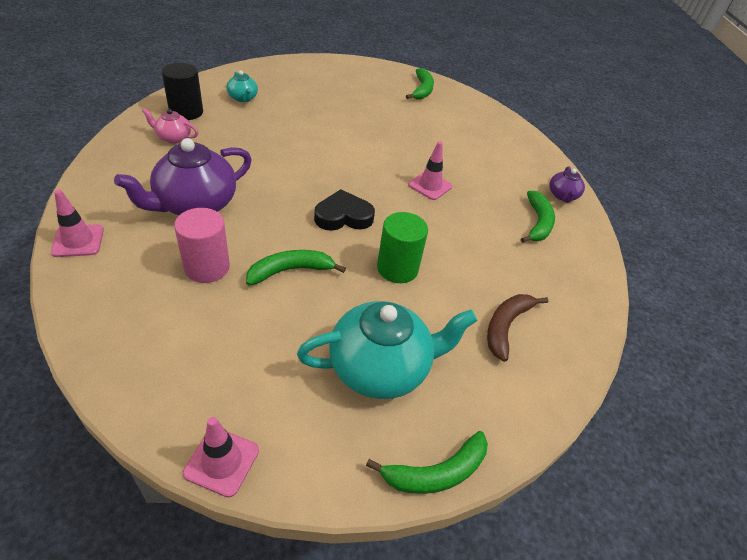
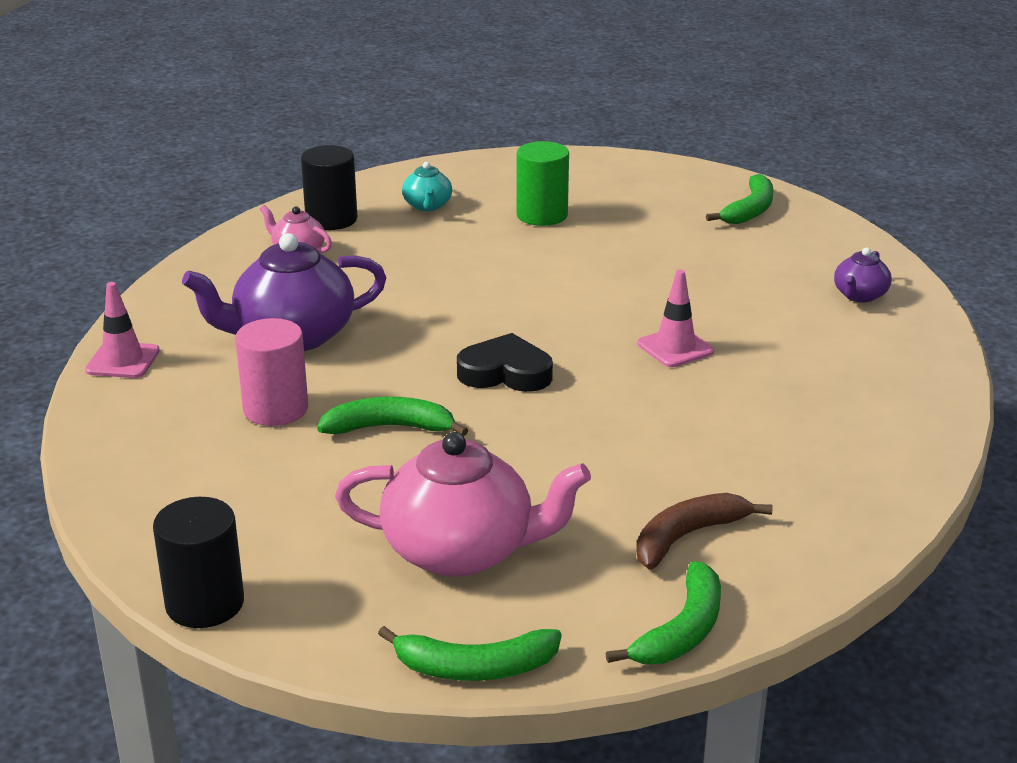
camera: 25 degrees right, 15 degrees down
pink traffic cone [183,417,259,498] -> black cylinder [153,497,244,628]
turquoise teapot [297,301,477,399] -> pink teapot [335,432,591,577]
green cylinder [377,212,428,283] -> green cylinder moved to [516,141,569,226]
green banana [521,191,555,243] -> green banana moved to [606,561,721,664]
purple teapot [549,166,585,203] -> purple teapot moved to [834,248,892,302]

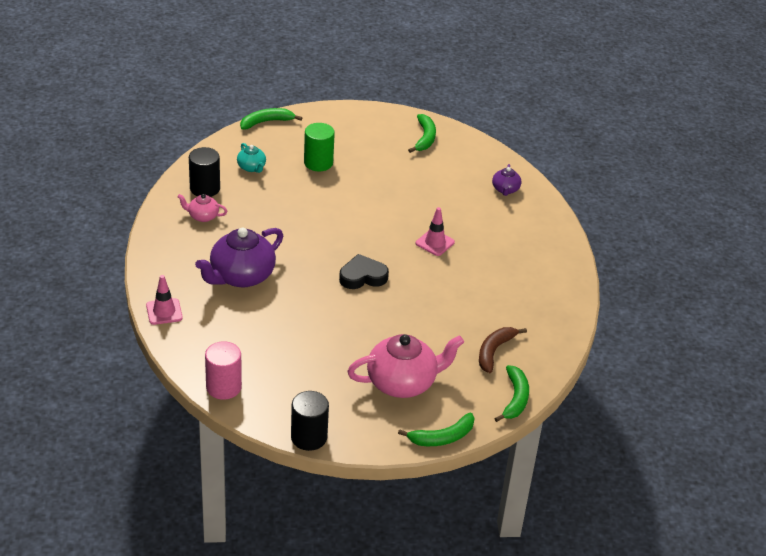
camera: 25 degrees left, 10 degrees up
pink cylinder [235,318,308,426] -> pink cylinder moved to [205,341,242,400]
green banana [317,397,468,436] -> green banana moved to [240,108,302,130]

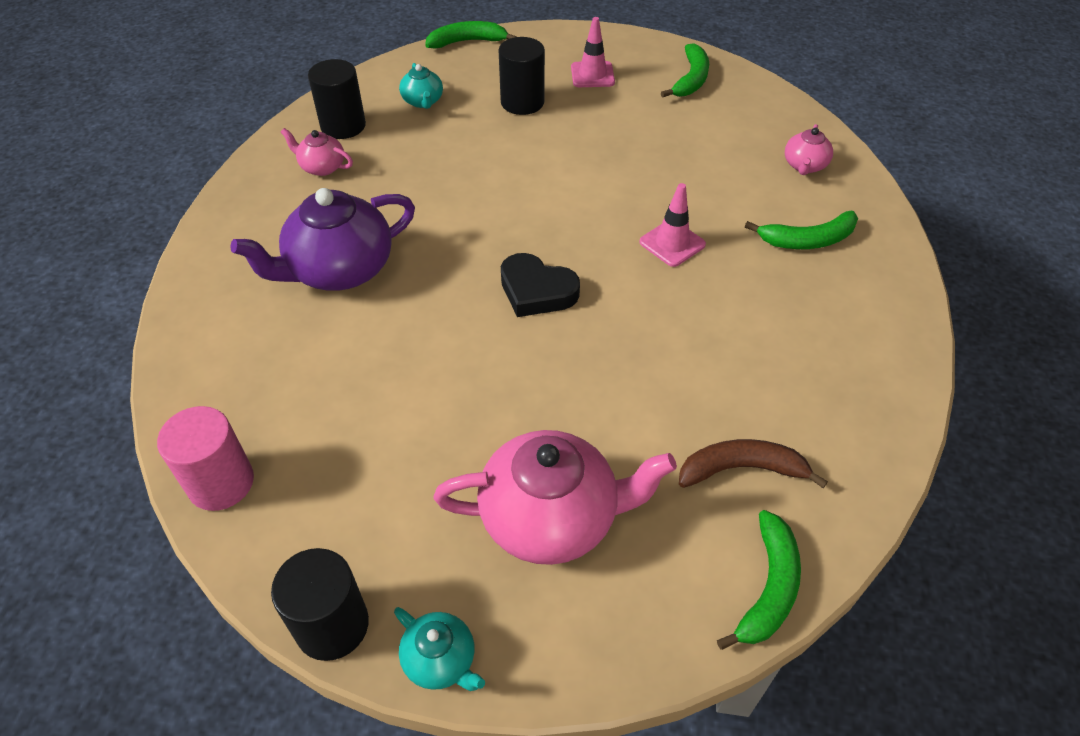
camera: 15 degrees right, 10 degrees up
pink traffic cone [146,275,183,325] -> pink traffic cone moved to [571,17,615,87]
green cylinder [304,123,335,171] -> black cylinder [499,37,545,115]
black heart [339,254,389,289] -> black heart turned 150 degrees counterclockwise [501,253,580,317]
green banana [398,413,475,446] -> green banana moved to [745,211,858,249]
brown banana [479,327,527,373] -> brown banana turned 45 degrees clockwise [679,439,828,488]
purple teapot [492,164,521,196] -> pink teapot [785,124,833,175]
none -> turquoise teapot [394,607,485,691]

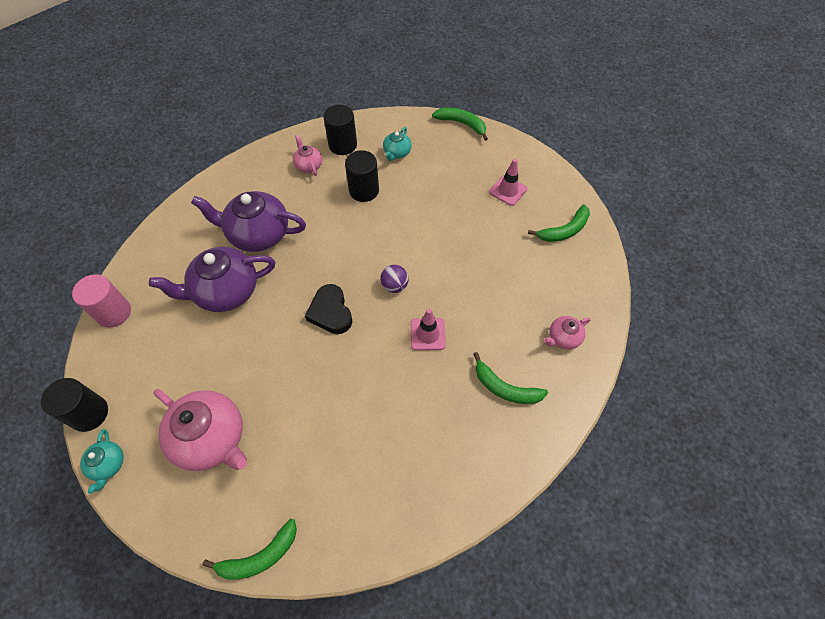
camera: 40 degrees right, 10 degrees up
black cylinder [499,37,545,115] -> black cylinder moved to [345,150,379,202]
brown banana [679,439,828,488] -> none
none -> purple teapot [149,247,275,312]
none -> purple ball [380,265,409,293]

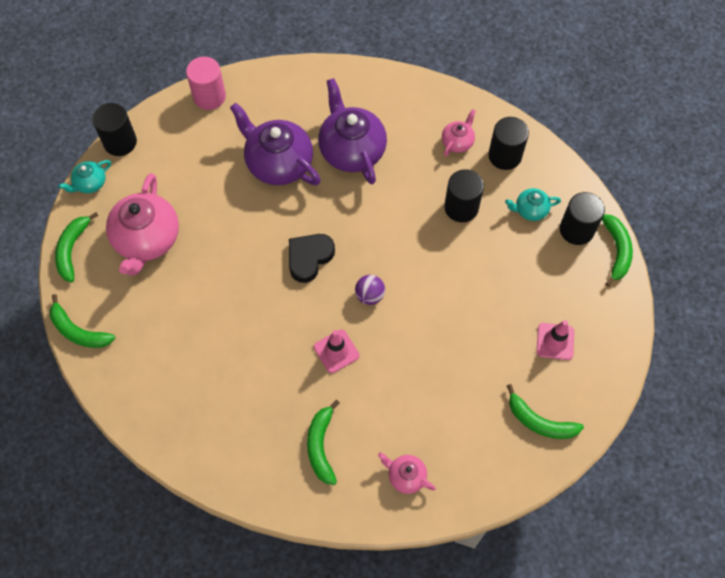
camera: 60 degrees right, 5 degrees up
none -> green banana [55,212,99,282]
none -> black cylinder [560,192,605,245]

